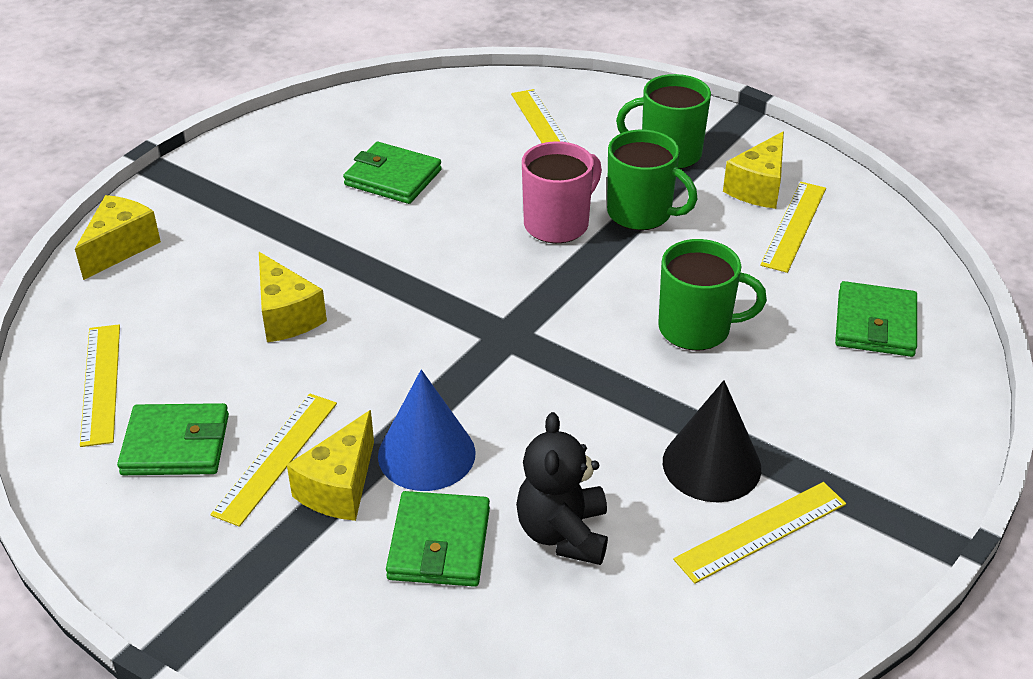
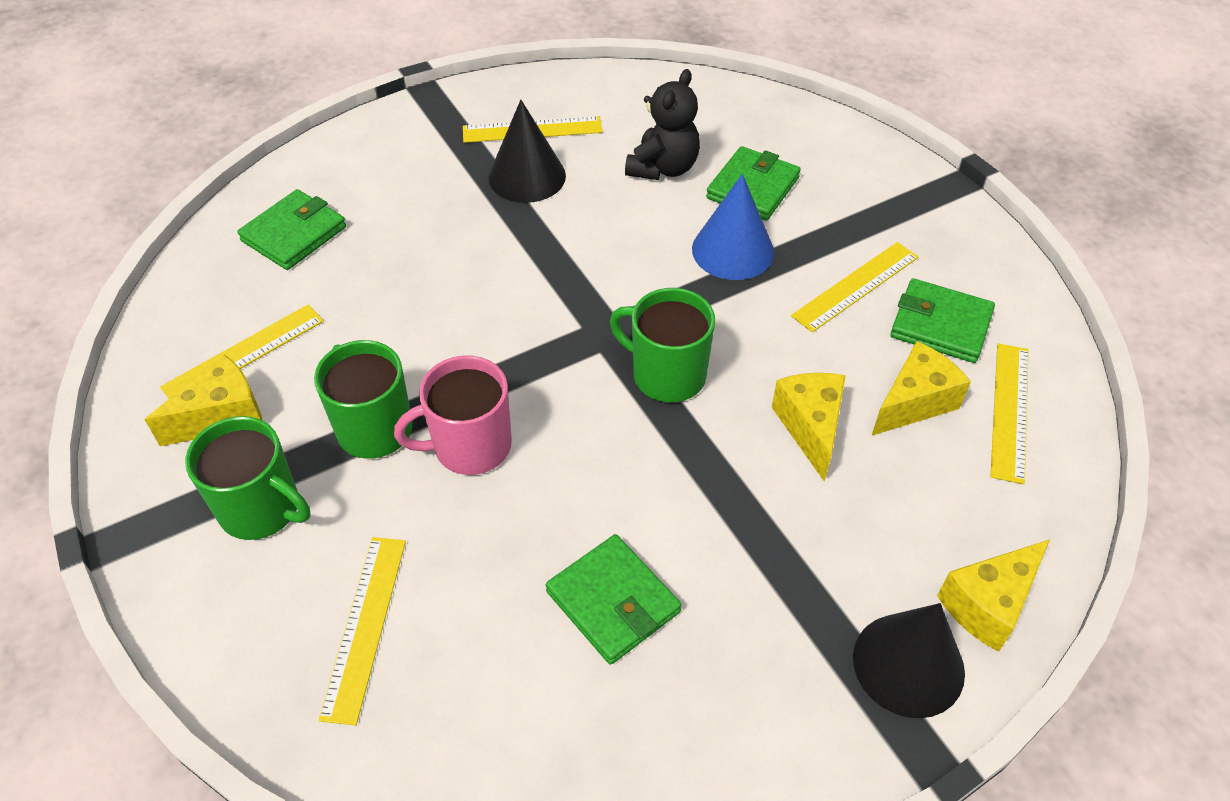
camera: 155 degrees left, 10 degrees up
yellow cheese [287,410,374,521] -> yellow cheese moved to [872,341,971,435]
green mug [658,239,767,351] -> green mug moved to [610,288,715,403]
none -> black cone [853,603,965,718]

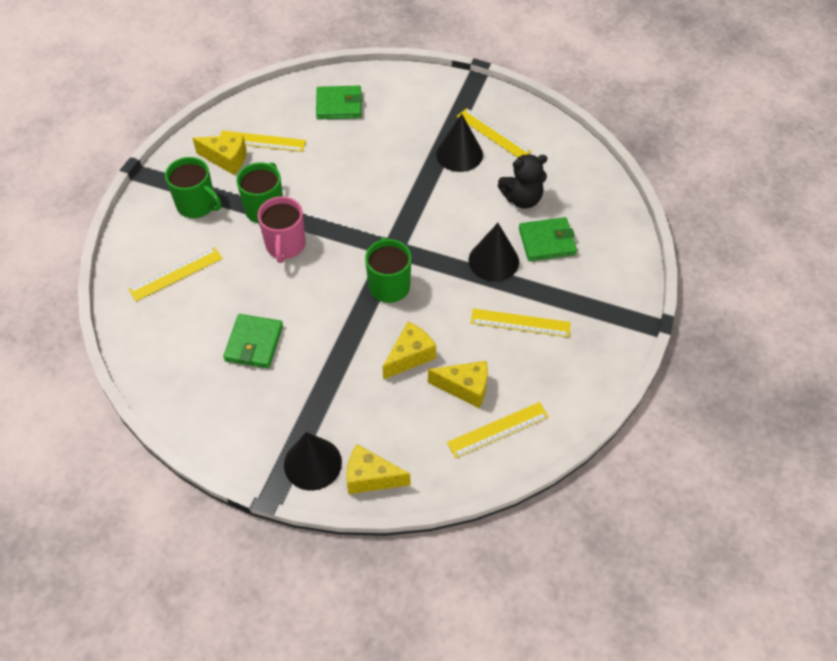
camera: 50 degrees right, 5 degrees up
green mug [185,416,310,540] -> green mug turned 45 degrees counterclockwise [165,157,221,218]
pink mug [394,355,512,475] -> pink mug turned 120 degrees counterclockwise [258,196,306,263]
blue cone [692,174,774,280] -> black cone [469,223,519,282]
green wallet [890,278,995,363] -> none

